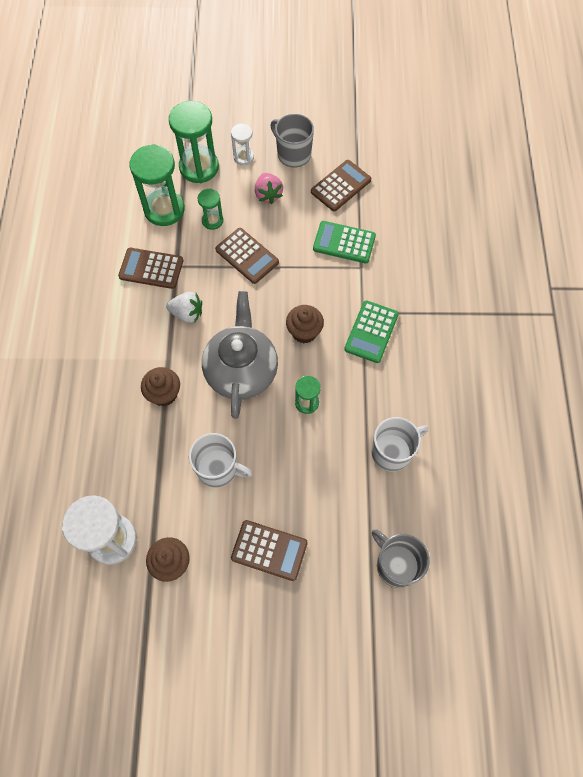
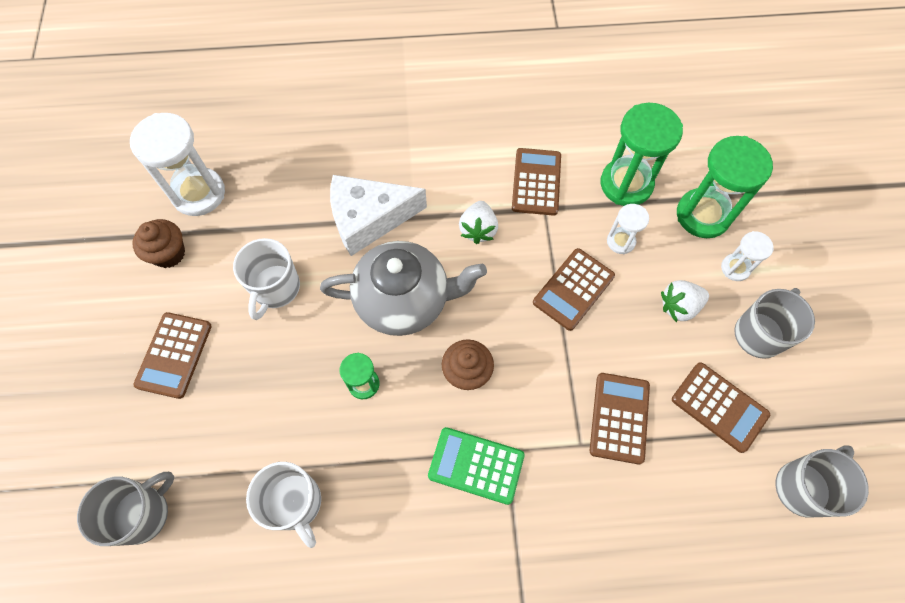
camera: 85 degrees right, 0 degrees up
brown cupcake [141,367,180,406] -> white cheese [330,175,427,256]
green hourglass [198,189,223,230] -> white hourglass [607,204,649,254]
pink strawberry [255,173,283,204] -> white strawberry [661,280,709,322]
green calculator [313,221,376,263] -> brown calculator [589,373,650,464]
none -> grey mug [775,446,869,517]

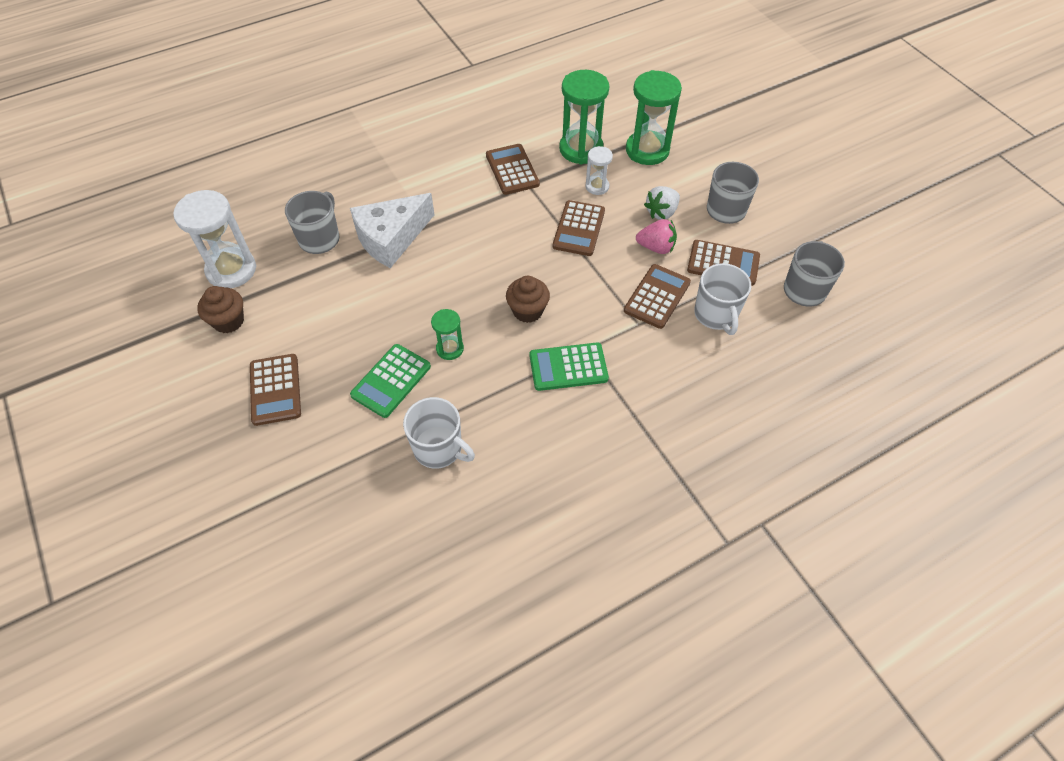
camera: 25 degrees left, 10 degrees down
grey mug [77,472,174,546] -> grey mug moved to [285,191,339,254]
white mug [233,238,300,320] -> white mug moved to [694,263,751,335]
grey teapot [320,241,487,336] -> none
white strawberry [459,201,498,244] -> none
brown calculator [589,373,650,464] -> brown calculator turned 45 degrees clockwise [624,264,691,329]
white hourglass [721,231,774,281] -> none
none -> green calculator [350,344,431,418]
none -> pink strawberry [636,219,677,254]

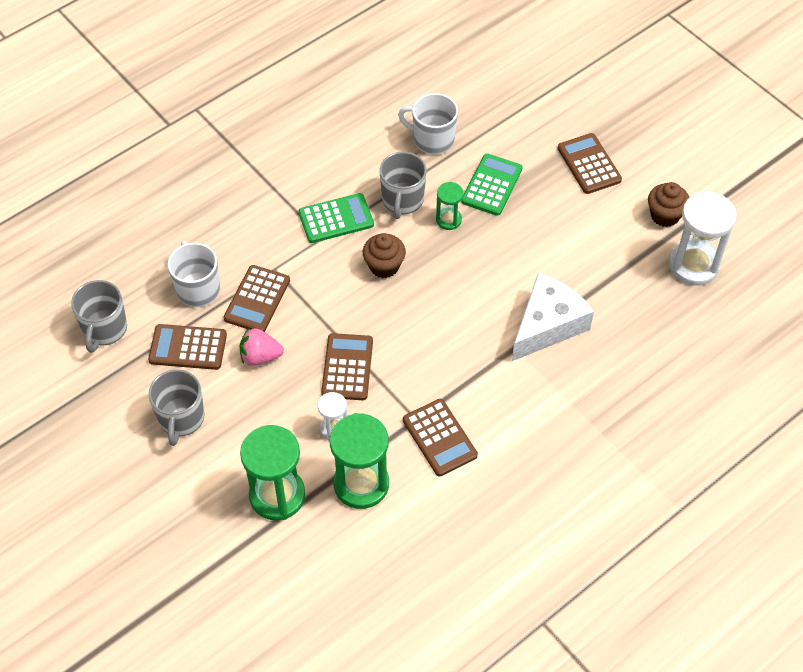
camera: 170 degrees right, 0 degrees up
grey mug [285,191,339,254] -> grey mug moved to [379,152,427,219]
white strawberry [644,186,680,220] -> none

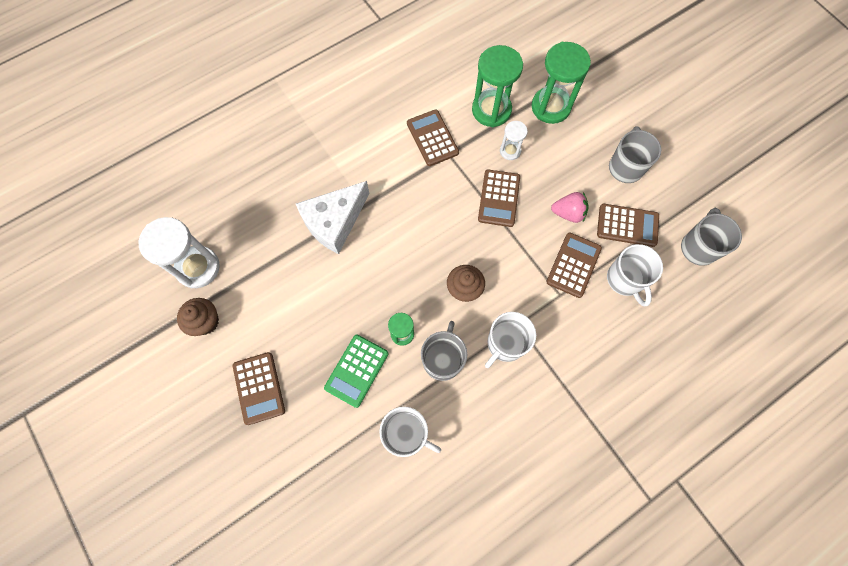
camera: 175 degrees left, 15 degrees up
green calculator [298,193,374,243] -> white mug [485,312,536,368]

